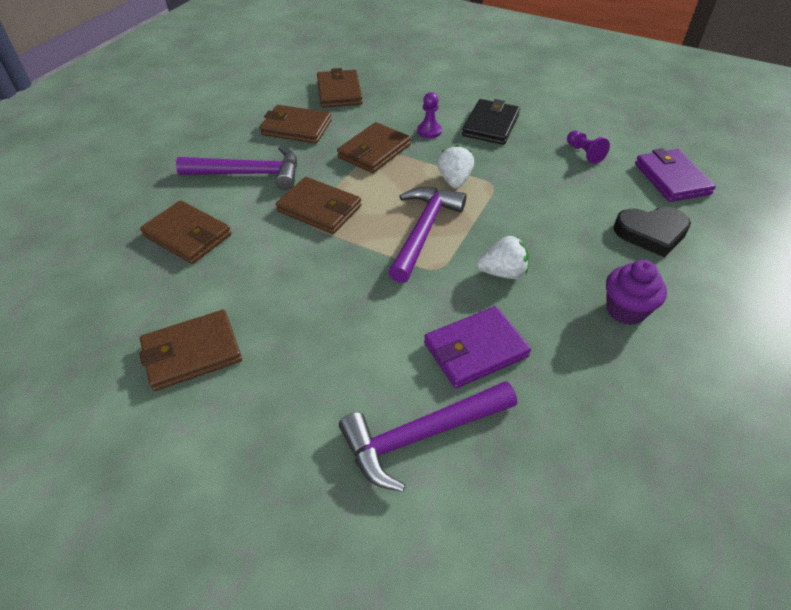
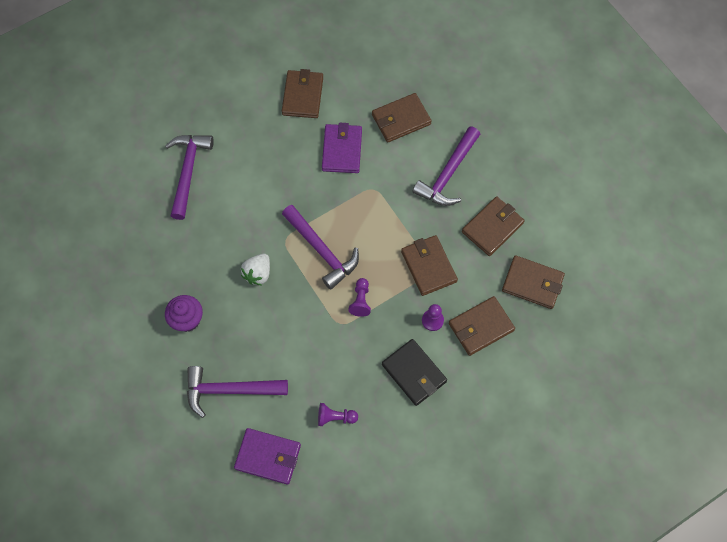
camera: 120 degrees right, 20 degrees up
brown wallet [276,177,361,234] -> brown wallet moved to [449,296,515,356]
purple wallet [424,306,531,389] -> purple wallet moved to [322,123,362,173]
white strawberry [437,145,474,189] -> purple pawn [348,278,371,317]
black heart [614,207,691,257] -> purple hammer [187,366,288,418]

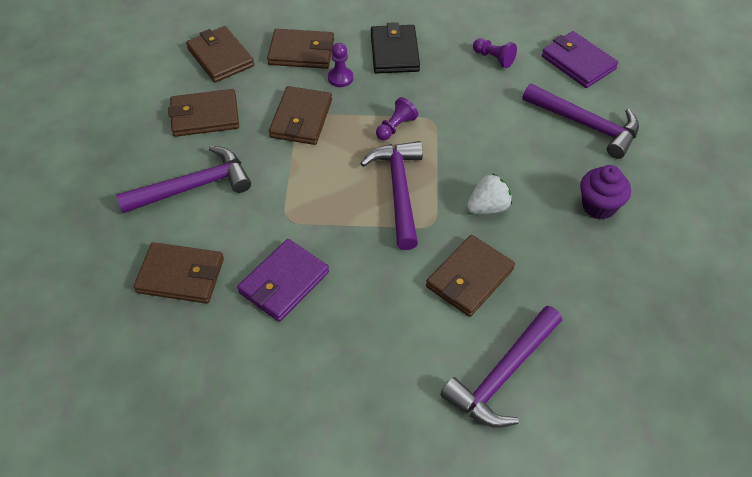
camera: 145 degrees left, 15 degrees down
brown wallet [282,69,323,118] -> brown wallet moved to [426,235,515,317]

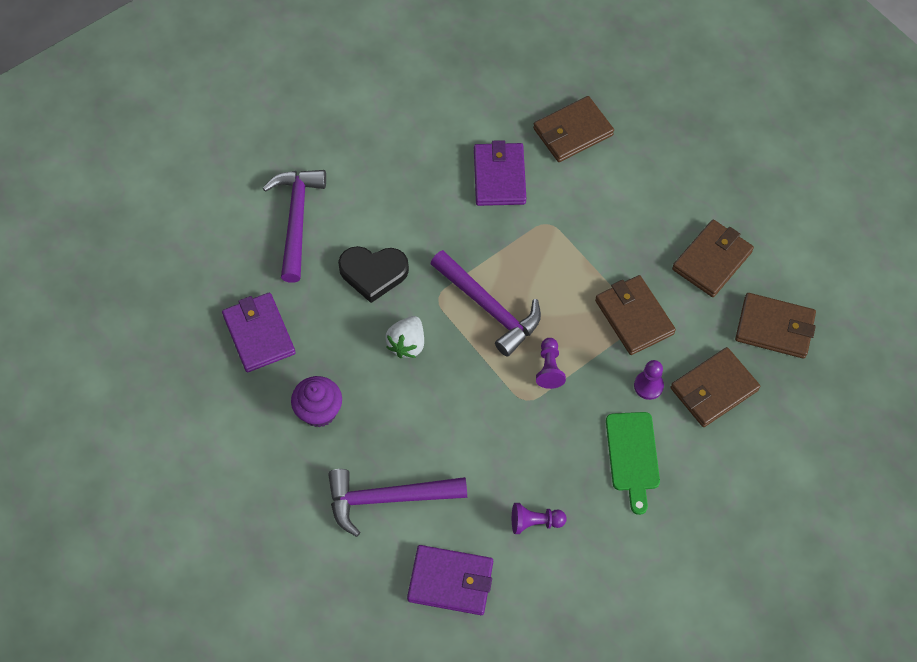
camera: 140 degrees right, 10 degrees up
purple hammer [116,146,251,213] -> none
black wallet [371,22,420,74] -> green cutting board [606,412,660,515]
brown wallet [426,235,515,317] -> black heart [338,246,409,303]
none -> purple wallet [222,293,296,373]

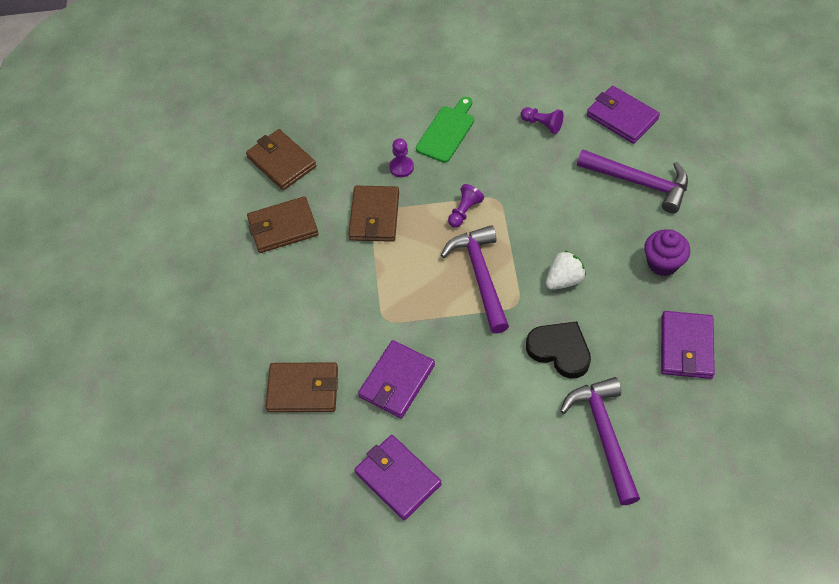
camera: 145 degrees left, 5 degrees down
purple hammer [263,170,326,283] -> purple hammer turned 135 degrees clockwise [560,377,640,505]
brown wallet [671,347,760,427] -> none
none -> purple wallet [355,435,442,520]

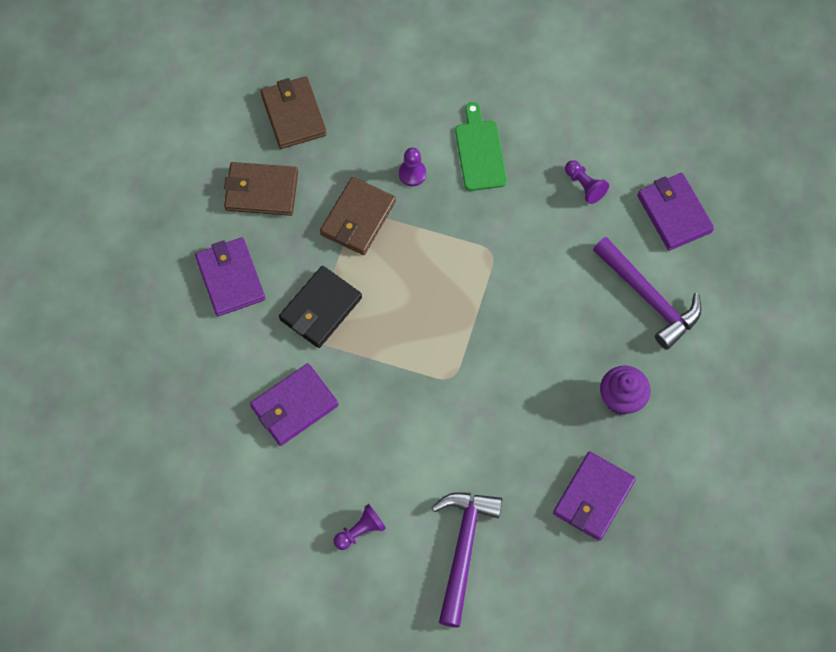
camera: 20 degrees right, 10 degrees up
brown wallet [266,362,338,412] -> none
purple wallet [355,435,442,520] -> purple wallet moved to [195,238,265,316]
green cutting board [416,97,474,163] -> green cutting board turned 60 degrees counterclockwise [455,102,507,191]
purple hammer [441,225,509,333] -> none
purple pawn [448,184,484,228] -> purple pawn moved to [334,504,386,550]
black heart [526,321,591,379] -> none
white strawberry [546,250,586,290] -> none
none -> black wallet [279,266,362,348]

